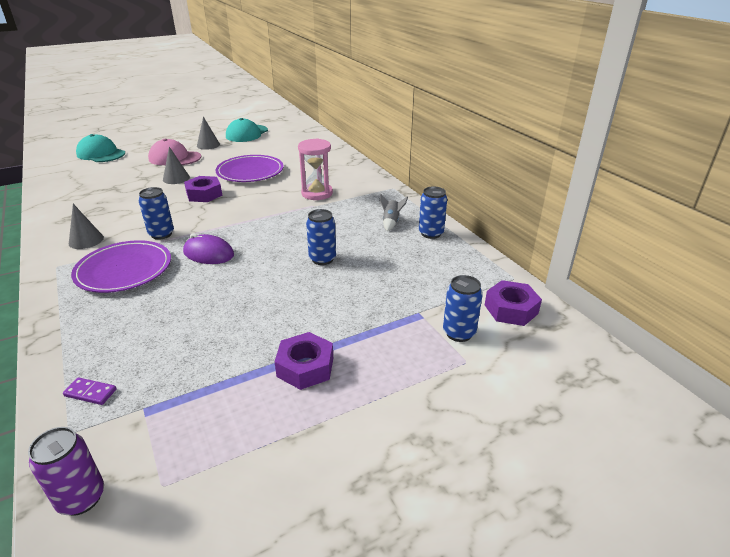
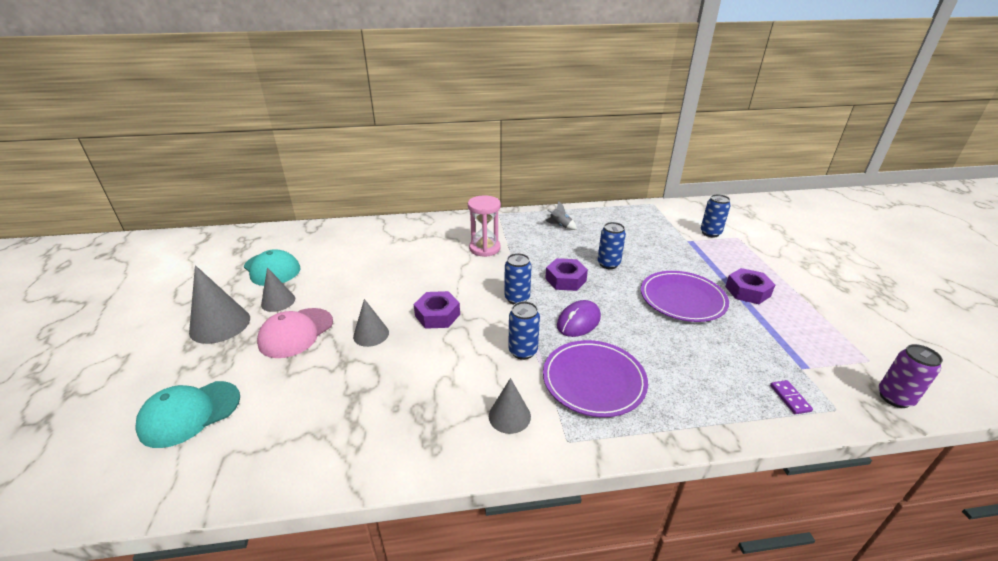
camera: 70 degrees left, 0 degrees up
purple domino [63,377,117,405] -> purple domino turned 45 degrees counterclockwise [770,380,813,414]
purple plate [216,155,284,182] -> purple plate moved to [641,271,729,322]
blue can [419,187,447,239] -> blue can moved to [504,253,532,304]
purple nut [485,280,542,326] -> purple nut moved to [545,258,588,291]
none -> grey cone [189,265,250,344]

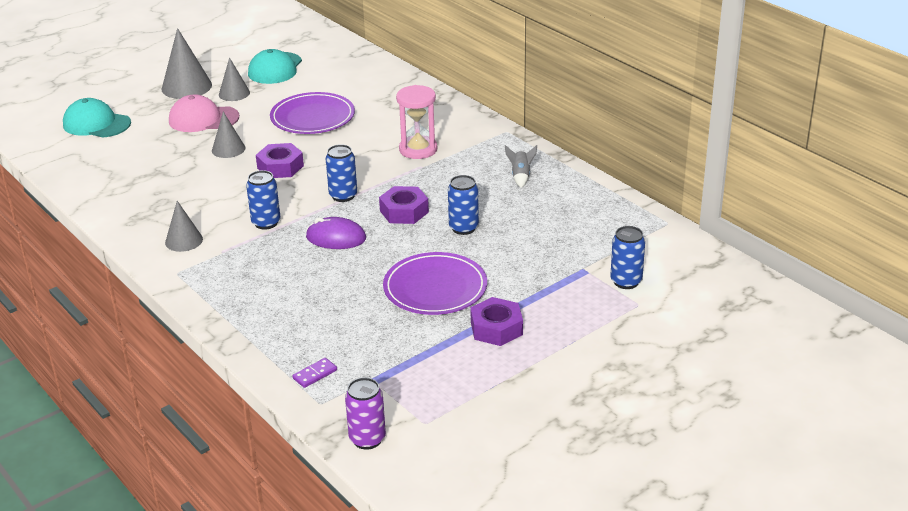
camera: 60 degrees right, 0 degrees up
purple plate [543,340,648,417] -> purple plate moved to [270,92,355,134]

